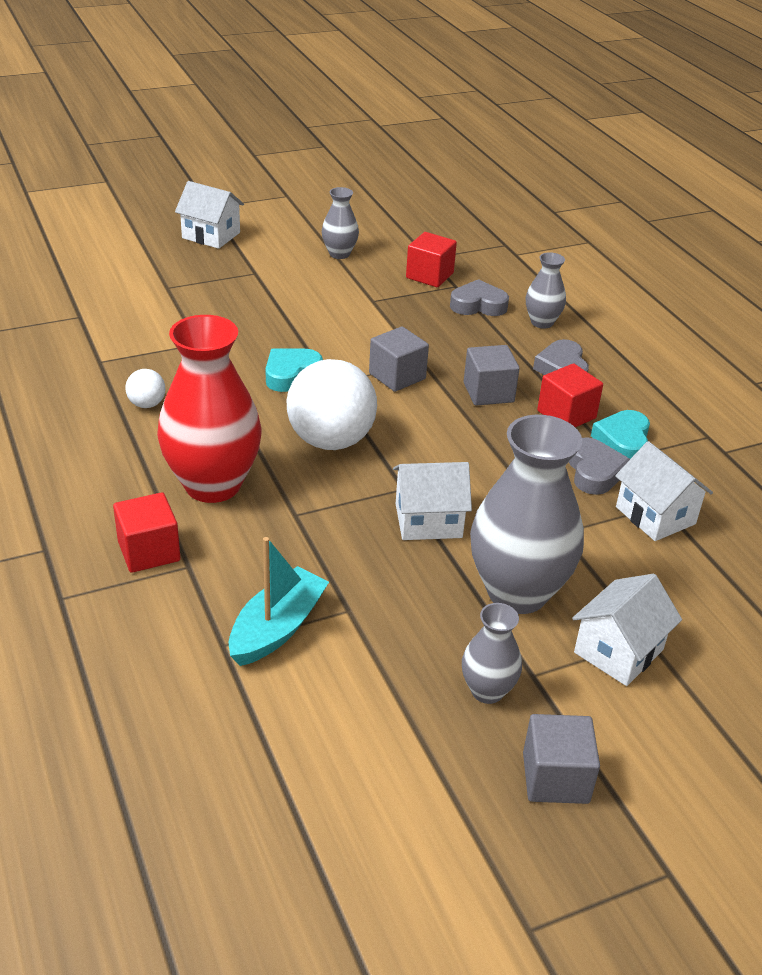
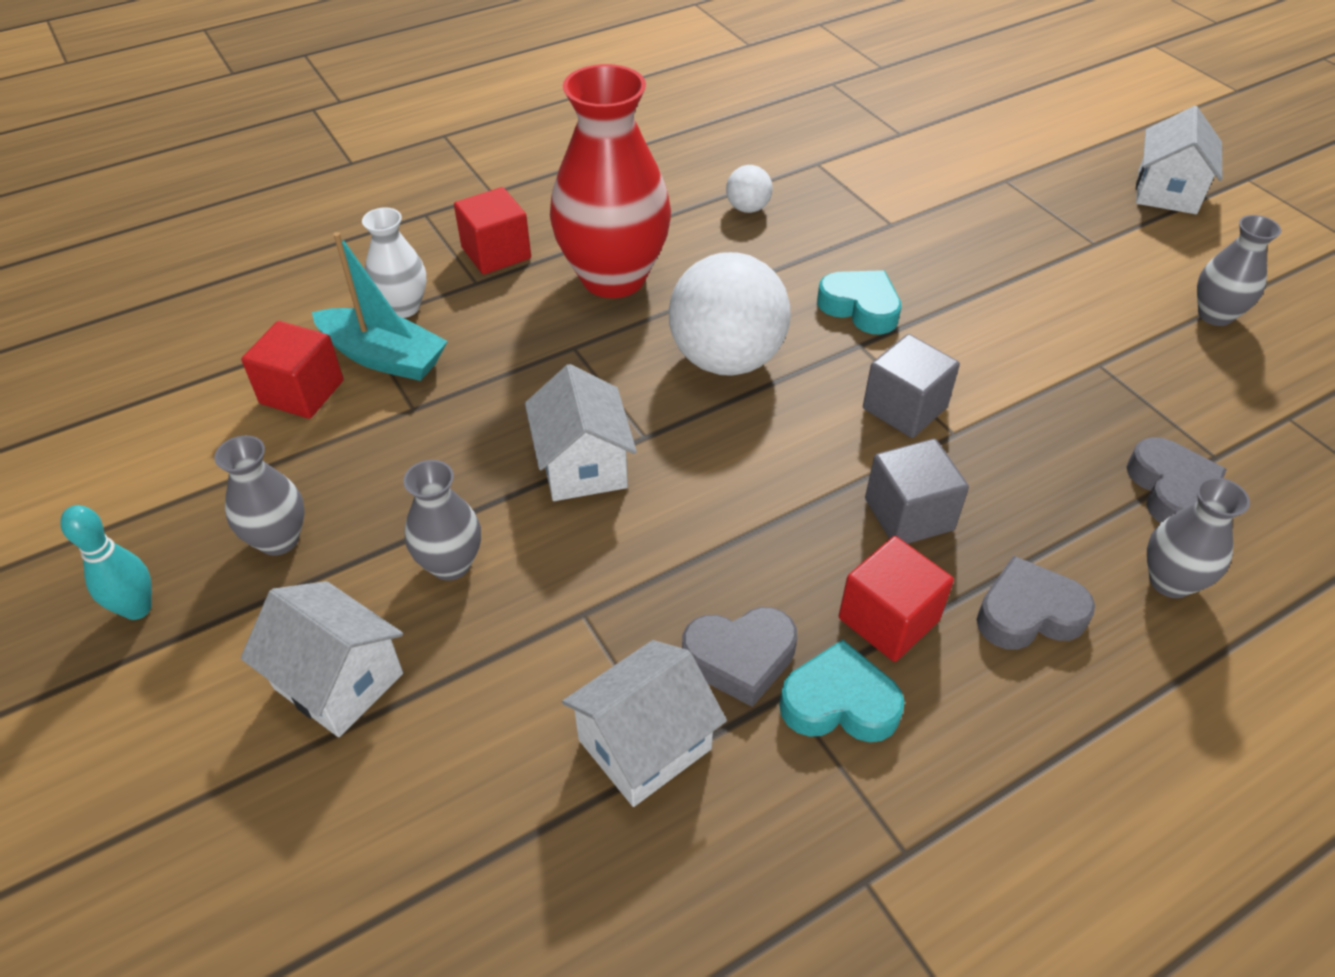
camera: 85 degrees right, 10 degrees up
red cube [406,232,457,287] -> red cube moved to [241,321,343,419]
grey vase [470,415,584,614] -> grey vase [403,460,481,581], size x0.50
grey cube [523,714,600,804] -> turquoise bowling pin [60,505,152,620]
none -> white vase [362,207,426,318]

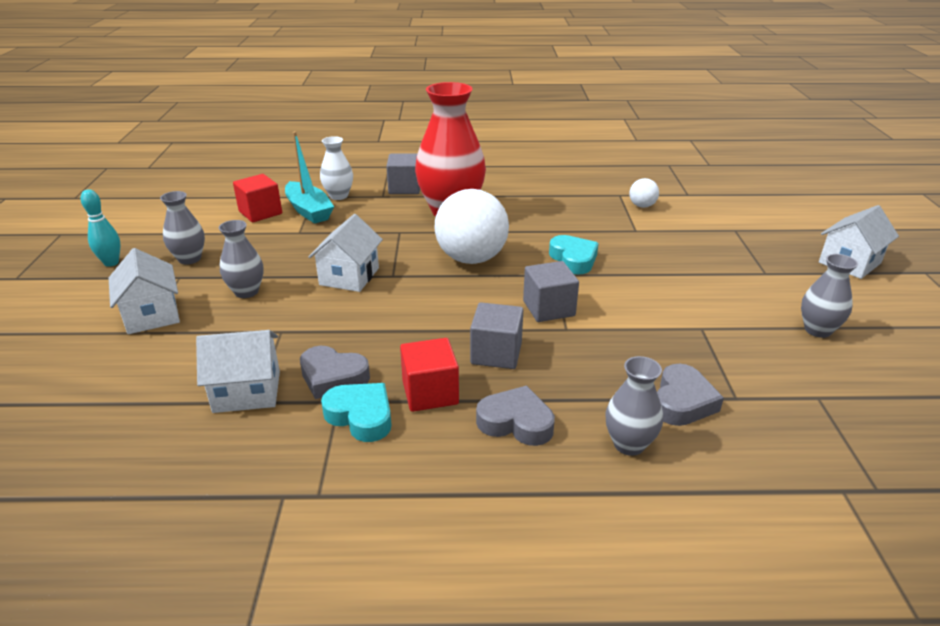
camera: 30 degrees right, 15 degrees down
red cube [454,187,531,275] -> grey cube [386,154,420,194]
white ball [726,165,773,213] -> white ball moved to [629,178,659,208]

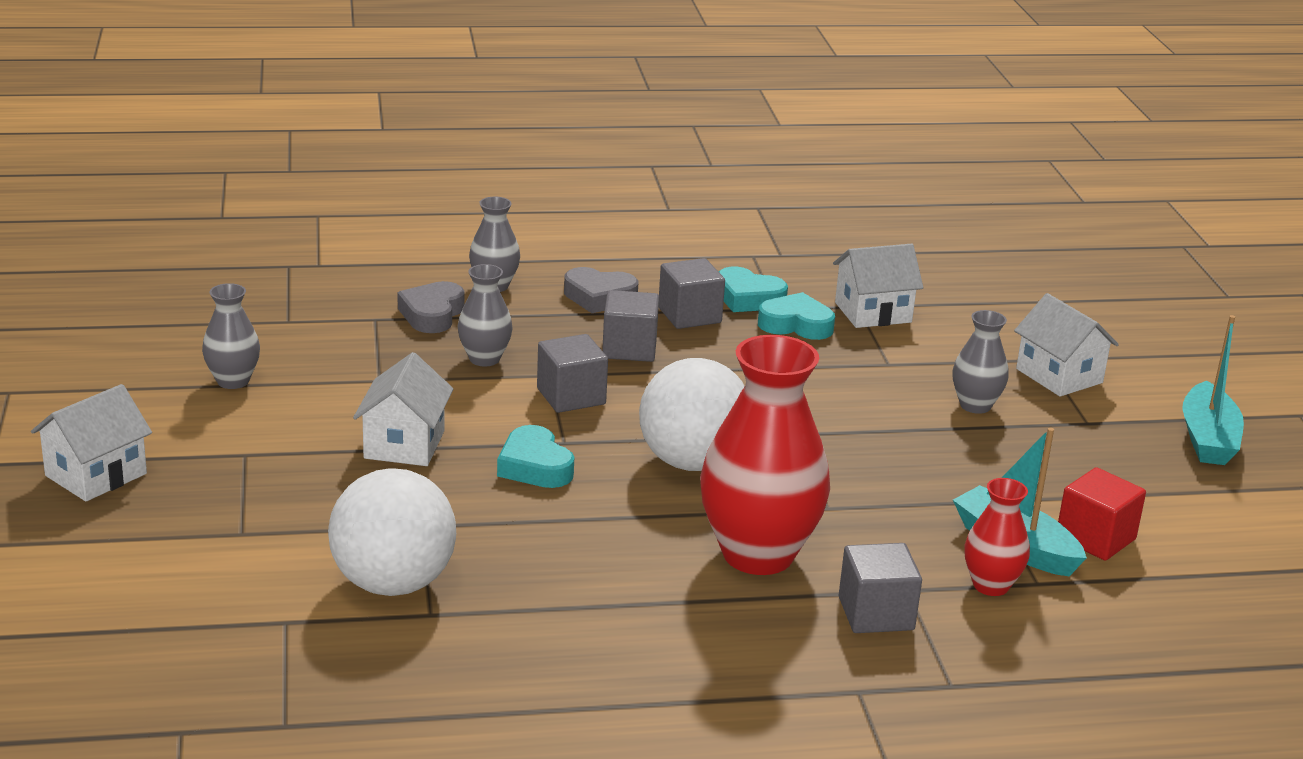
camera: 170 degrees right, 5 degrees down
turquoise bowling pin [81,189,121,267] -> turquoise boat [1182,315,1244,465]
grey vase [160,191,205,265] -> grey vase moved to [458,264,513,366]
grey heart [300,346,370,399] -> turquoise heart [758,292,835,340]
white house [308,214,383,292] -> white house moved to [353,352,453,466]
white vase [320,136,353,200] -> red vase [964,478,1030,596]
red cube [400,338,459,412] -> grey cube [659,258,725,329]
white ball [629,178,659,208] -> white ball [328,468,456,596], size x2.21

